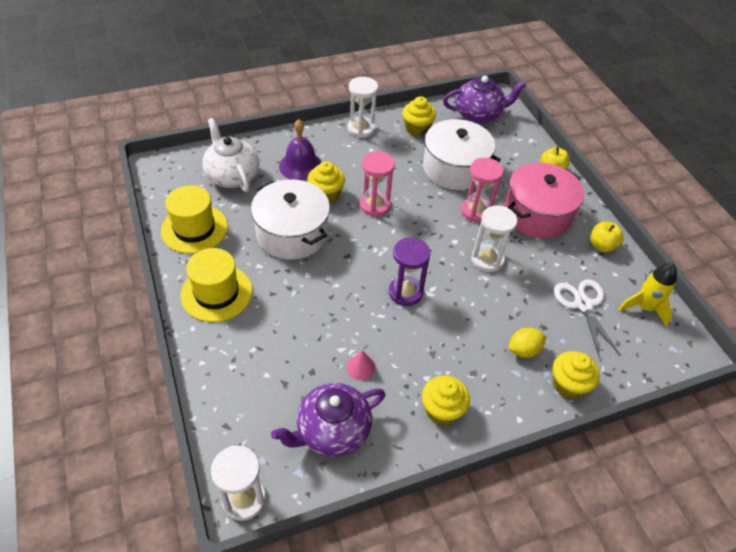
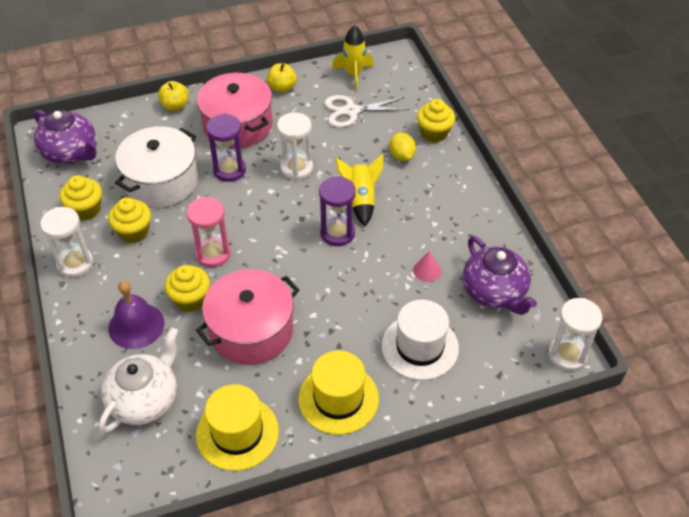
camera: 85 degrees left, 0 degrees up
white teapot [202,118,259,192] -> white teapot turned 150 degrees clockwise [99,327,178,433]
white pot [251,179,330,260] -> pink pot [196,269,299,365]
yellow cupcake [422,375,470,425] -> yellow cupcake moved to [108,197,151,243]
purple teapot [443,76,526,123] -> purple teapot turned 135 degrees clockwise [33,110,97,164]
pink hourglass [461,158,504,222] -> purple hourglass [206,114,246,182]
none -> yellow rocket [335,154,383,226]
none -> white hat [381,300,459,380]

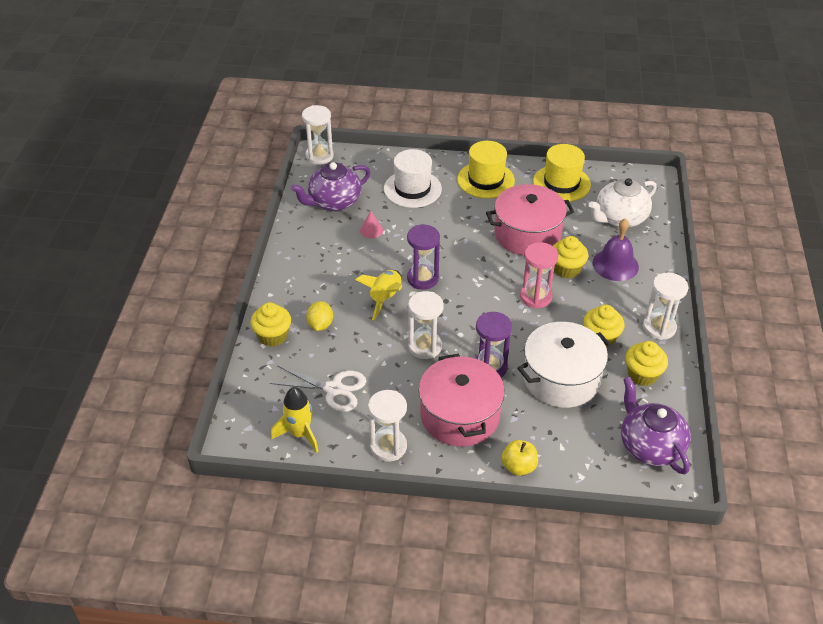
camera: 155 degrees left, 5 degrees down
yellow apple [267,63,297,93] -> white hourglass [368,390,407,462]
purple teapot [463,236,537,315] -> purple teapot turned 120 degrees counterclockwise [290,162,370,211]

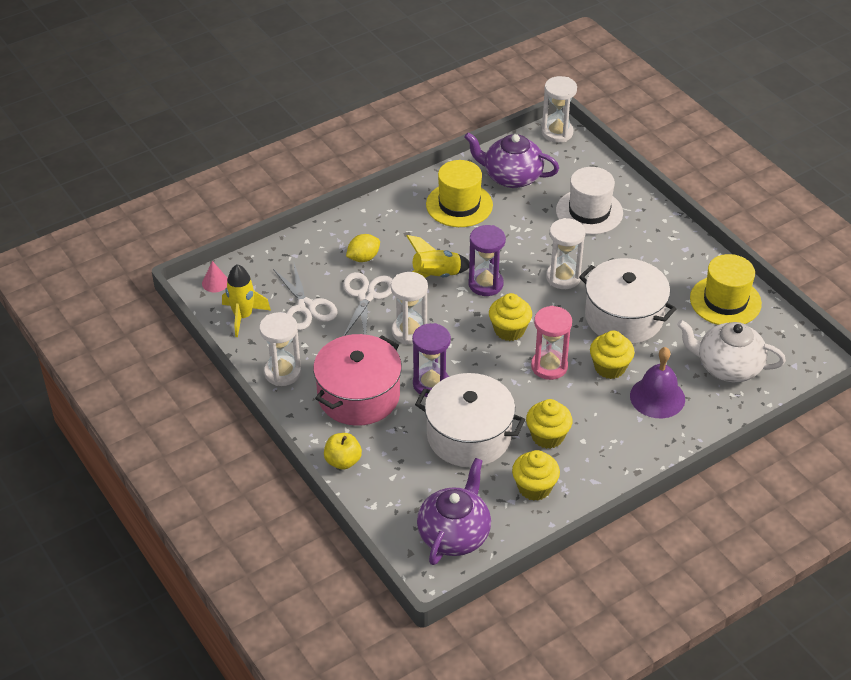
camera: 50 degrees right, 0 degrees up
yellow cupcake [250,302,291,347] -> yellow cupcake moved to [489,293,532,341]
pink cone [360,211,383,238] -> pink cone moved to [202,261,227,292]
yellow hat [457,141,515,199] -> yellow hat moved to [426,160,493,227]
pink pot [486,184,574,256] -> white pot [579,258,676,344]
white hourglass [643,273,688,340] -> white hourglass moved to [546,218,586,289]
none -> white scissors [343,272,393,336]

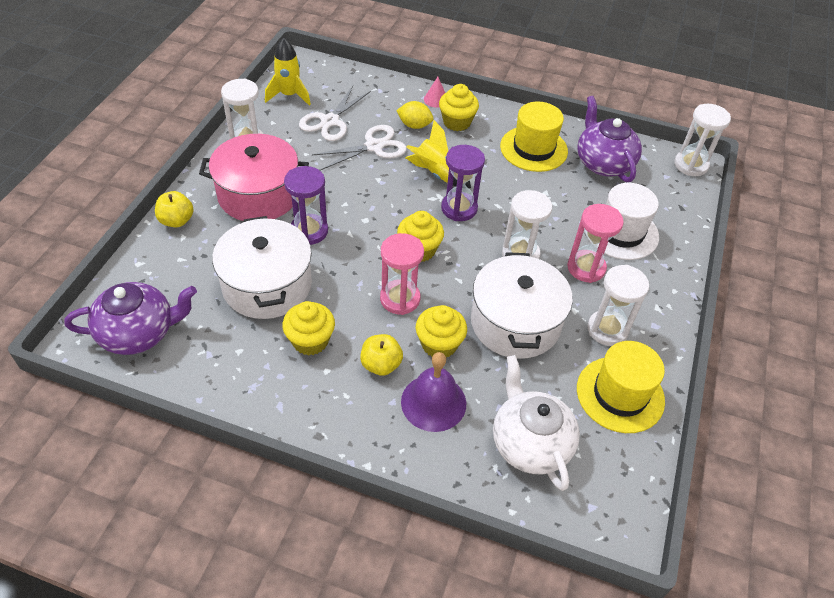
camera: 50 degrees right, 5 degrees up
pink cone [202,261,227,292] -> pink cone moved to [424,77,445,108]
white hourglass [391,272,428,344] -> white hourglass moved to [587,265,649,346]
yellow cupcake [512,450,560,501] -> yellow cupcake moved to [439,84,479,131]
none -> yellow apple [360,334,403,376]
none -> pink hourglass [567,204,624,283]

